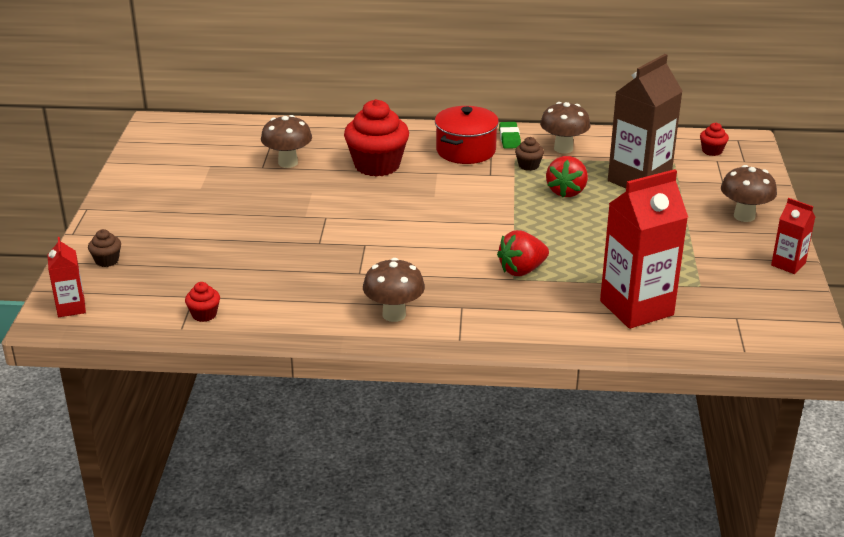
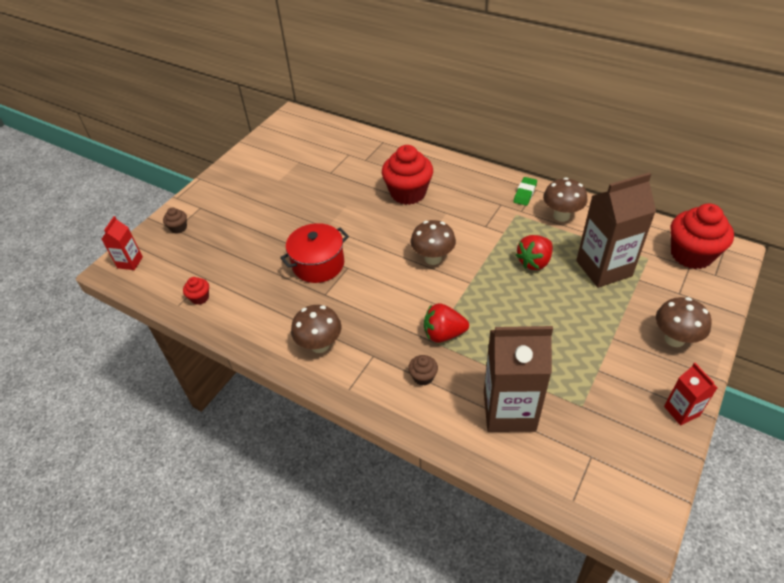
camera: 30 degrees right, 15 degrees up
brown mushroom [261,115,312,168] -> brown mushroom moved to [411,220,456,265]
red pot [435,106,499,164] -> red pot moved to [280,223,349,283]
brown cupcake [515,137,544,171] -> brown cupcake moved to [408,355,438,385]
red carton [600,169,688,329] -> brown carton [484,326,553,432]
red cupcake [700,123,729,156] -> red cupcake [671,203,734,269], size x2.24

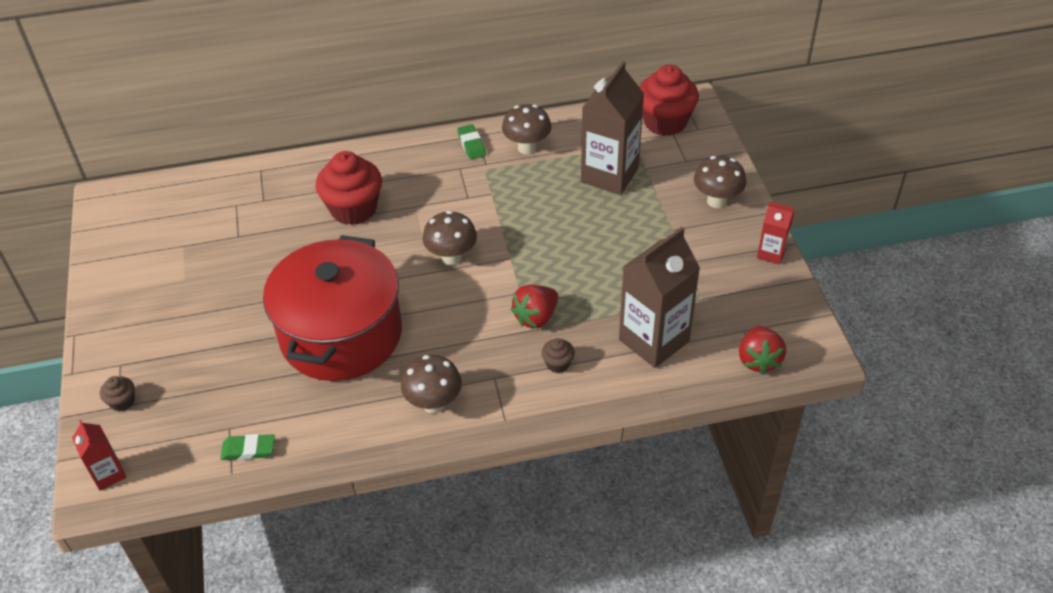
camera: 45 degrees left, 0 degrees up
red cupcake [183,277,209,305] -> green eraser [220,434,275,460]
red pot [280,223,349,283] -> red pot [263,235,402,381], size x1.80
red strawberry [516,235,553,270] -> red strawberry moved to [739,326,786,374]

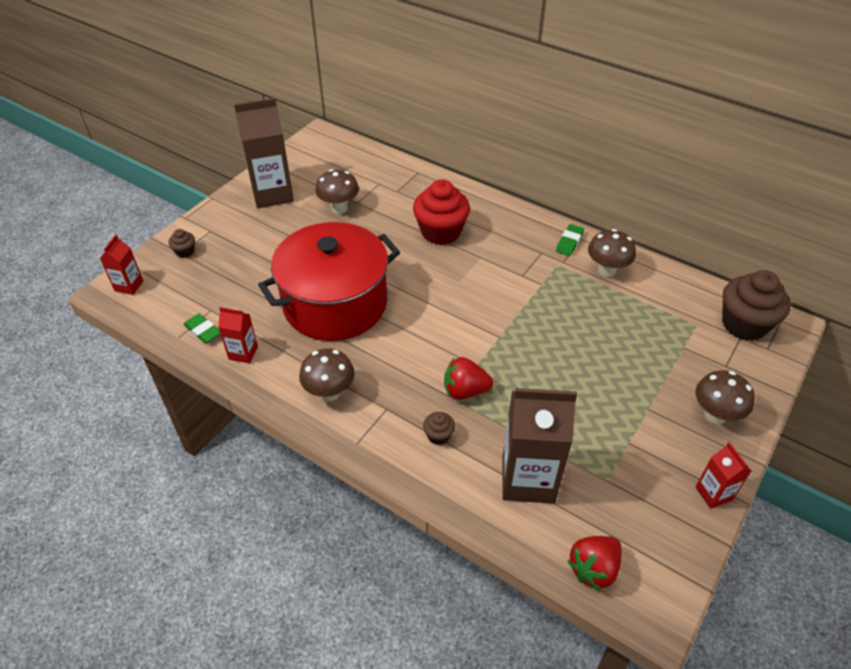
camera: 45 degrees right, 0 degrees up
brown mushroom [423,211,477,265] -> brown mushroom moved to [315,169,359,214]
brown carton [581,61,644,195] -> brown carton moved to [234,98,294,208]
red cupcake [639,65,699,136] -> brown cupcake [722,270,791,341]
none -> red carton [218,307,258,363]

